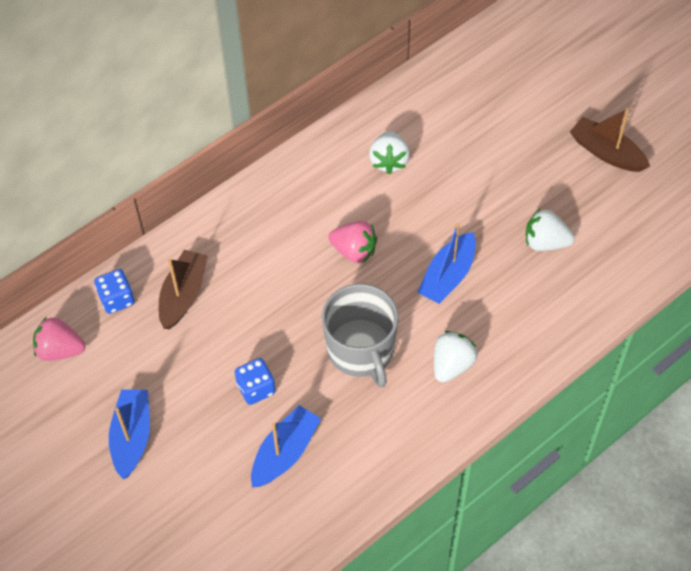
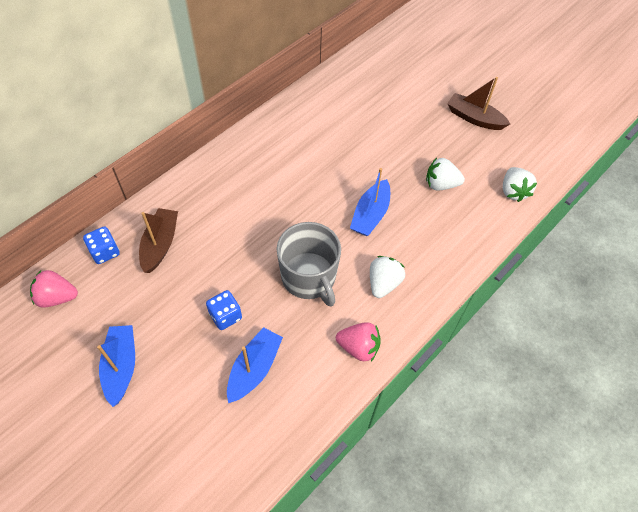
camera: 10 degrees left, 0 degrees up
pink strawberry [328,221,377,263] -> pink strawberry moved to [336,322,381,361]
white strawberry [369,131,410,174] -> white strawberry moved to [503,167,537,202]

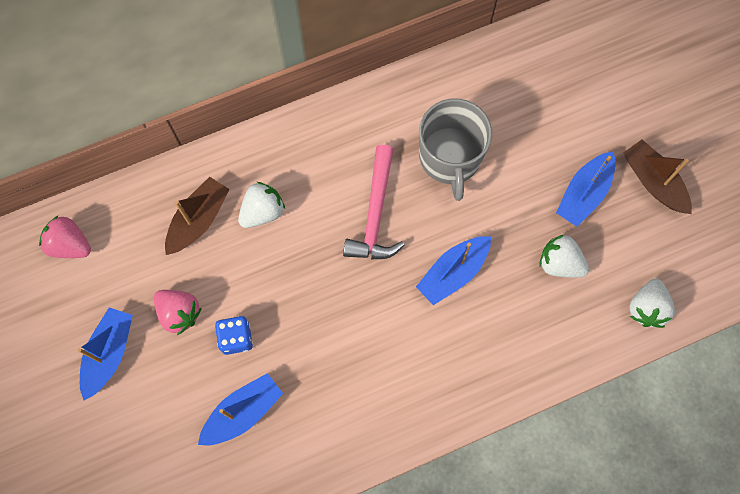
camera: 25 degrees right, 15 degrees up
blue dice [83,226,120,264] -> none
grey mug [277,222,341,307] -> grey mug moved to [419,99,492,201]
pink strawberry [336,322,381,361] -> pink strawberry moved to [154,290,202,335]
white strawberry [370,256,405,298] -> white strawberry moved to [238,182,285,228]
none -> pink hammer [343,145,404,260]
none -> blue boat [556,151,616,227]

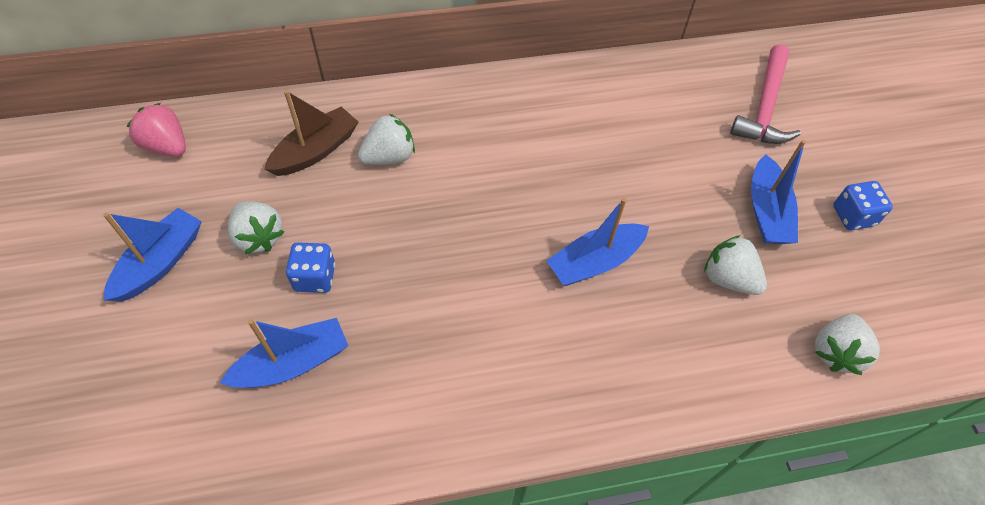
camera: 10 degrees right, 15 degrees down
pink strawberry [154,290,202,335] -> white strawberry [228,201,284,254]
pink hammer [343,145,404,260] -> pink hammer moved to [730,45,801,144]
grey mug [419,99,492,201] -> none
blue boat [556,151,616,227] -> blue boat turned 45 degrees counterclockwise [751,140,806,244]
brown boat [623,140,692,214] -> blue dice [833,181,893,231]

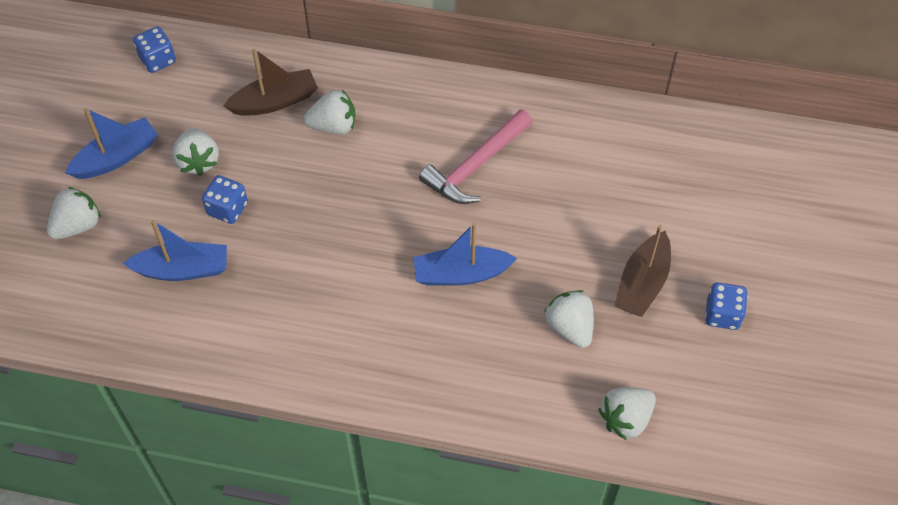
camera: 25 degrees right, 0 degrees up
pink strawberry [127,103,186,156] -> blue dice [133,26,176,73]
pink hammer [730,45,801,144] -> pink hammer moved to [419,109,532,204]
blue boat [751,140,806,244] -> brown boat [615,225,671,317]
none -> white strawberry [47,187,101,239]

